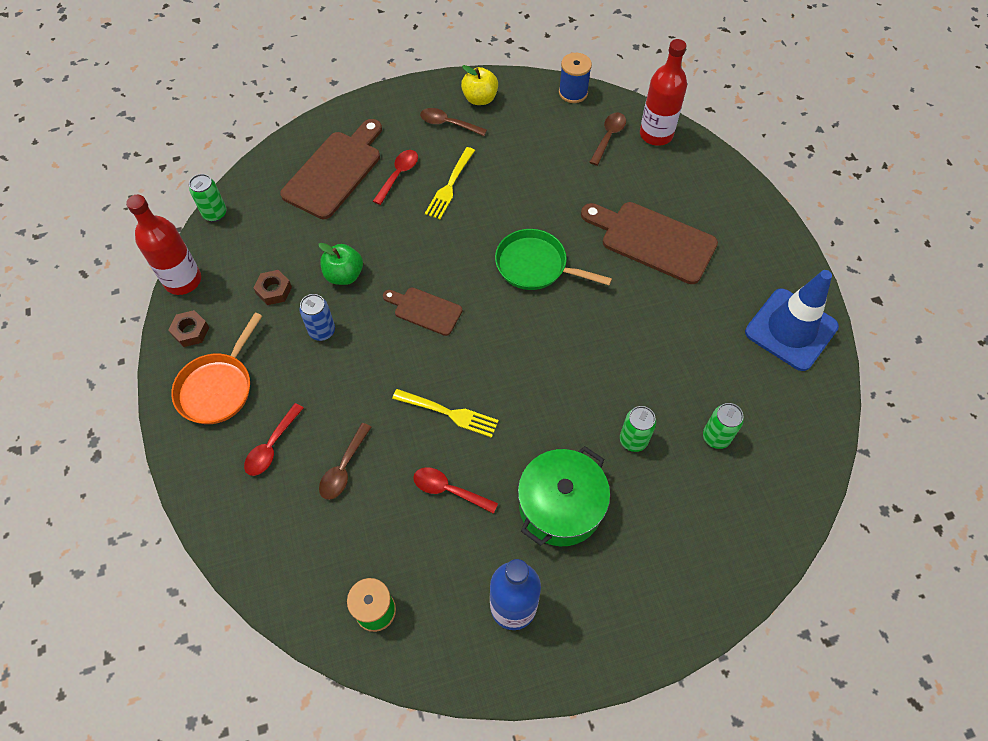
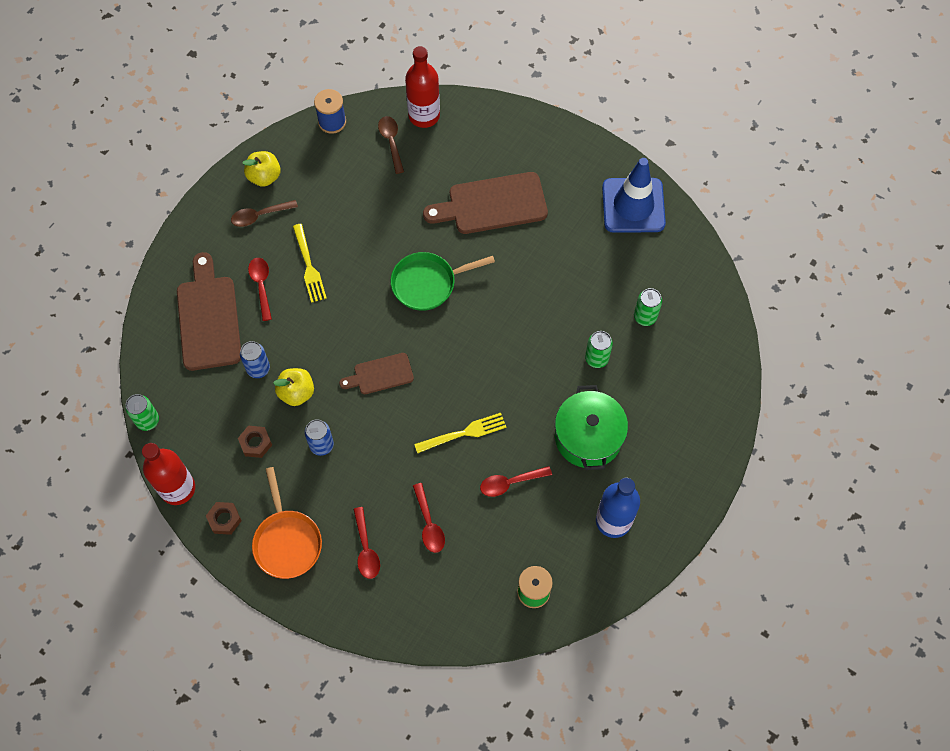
camera: 40 degrees left, 5 degrees up
green apple [318,243,363,285] -> yellow apple [273,368,314,406]
brown spoon [319,423,371,500] -> red spoon [413,483,445,553]
none -> blue can [240,341,270,378]

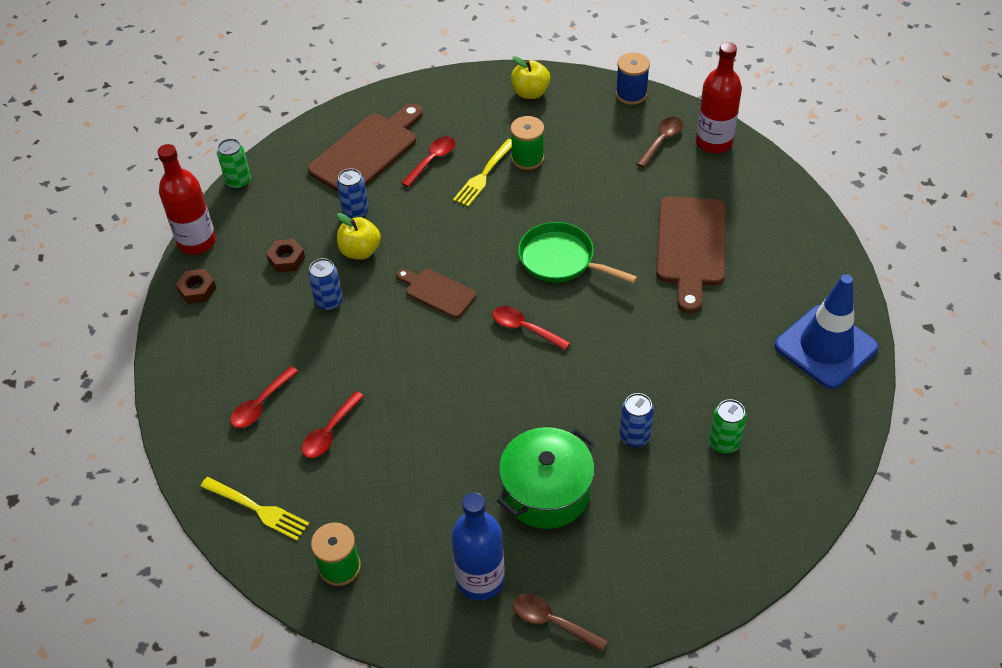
camera: 50 degrees right, 15 degrees down
brown spoon [231,200,298,227] -> brown spoon moved to [513,594,608,652]
orange pan [252,467,322,579] -> none
yellow fork [414,413,507,453] -> yellow fork moved to [200,477,310,541]
brown cutting board [423,172,548,234] -> brown cutting board turned 120 degrees counterclockwise [656,196,726,313]
red spoon [480,466,552,497] -> red spoon moved to [492,306,571,350]
green can [585,331,613,368] -> blue can [620,393,654,447]
none -> green spool [510,116,544,170]

